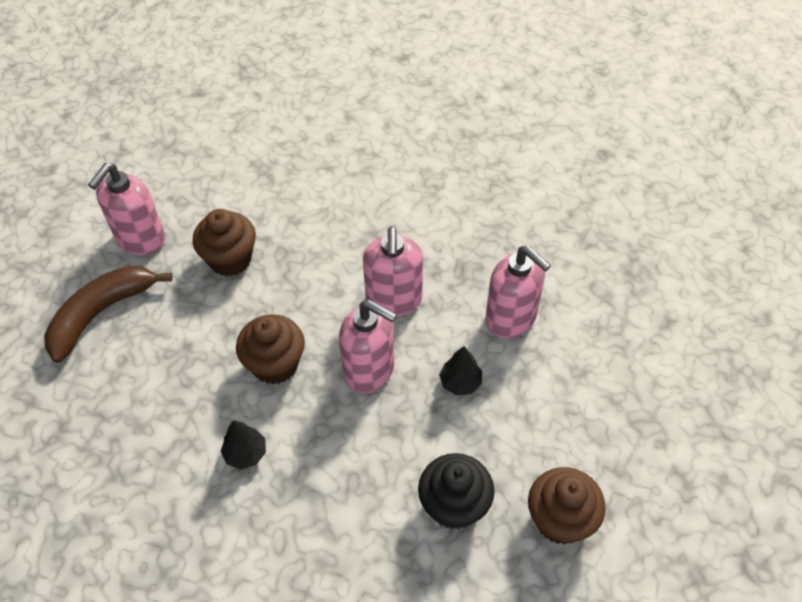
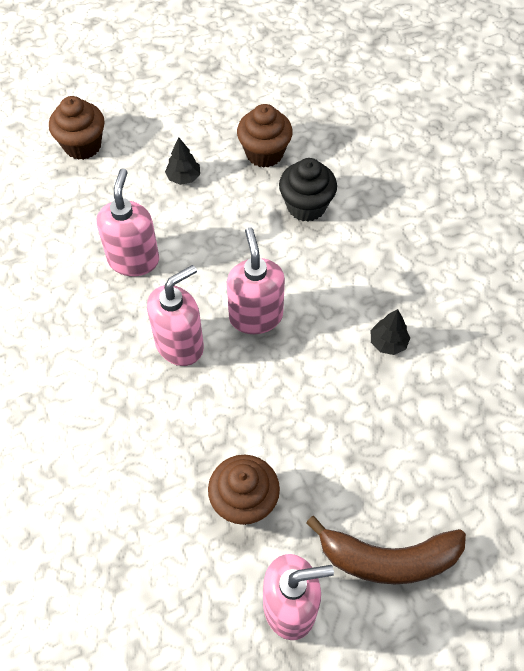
camera: 130 degrees left, 5 degrees up
brown cupcake [236,315,305,384] -> brown cupcake moved to [49,96,105,160]
black tree [439,346,482,395] -> black tree moved to [165,137,200,185]

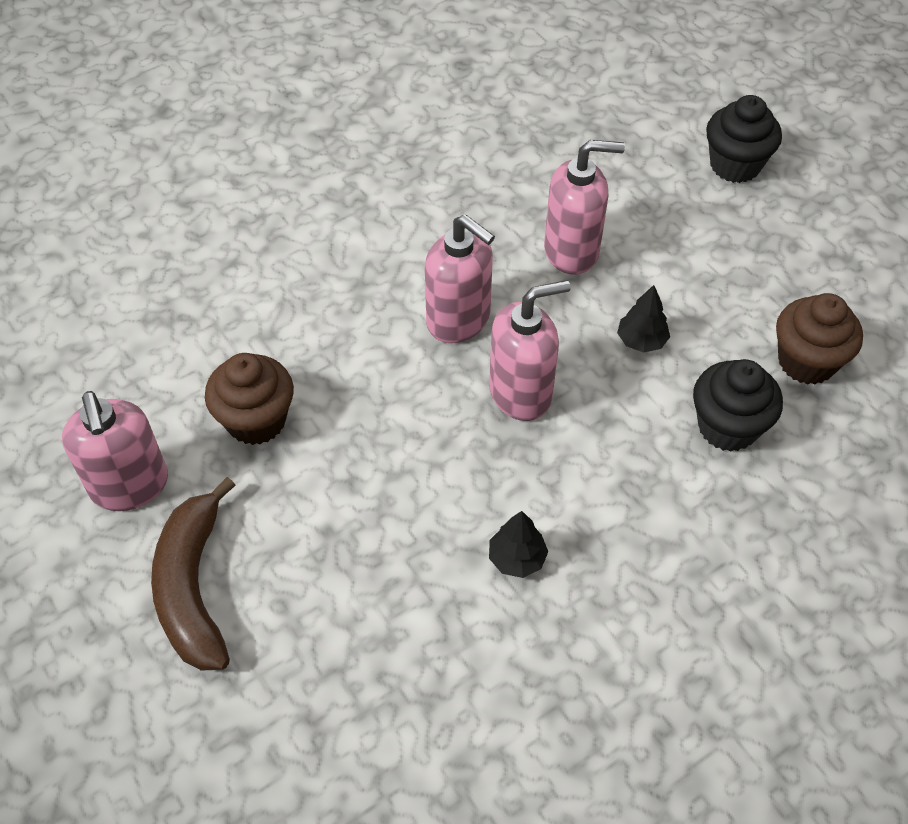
camera: 80 degrees right, 5 degrees down
brown cupcake [49,96,105,160] -> black cupcake [706,95,782,183]
black tree [165,137,200,185] -> black tree moved to [617,285,670,353]

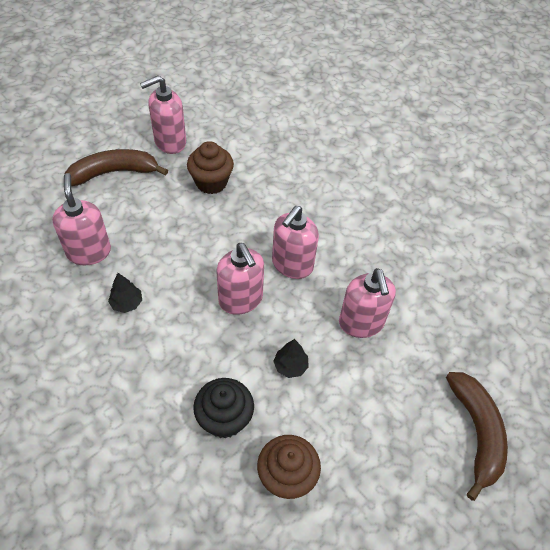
camera: 80 degrees right, 0 degrees up
black cupcake [706,95,782,183] -> brown banana [446,372,508,501]
none -> pink soap dispenser [52,173,111,265]

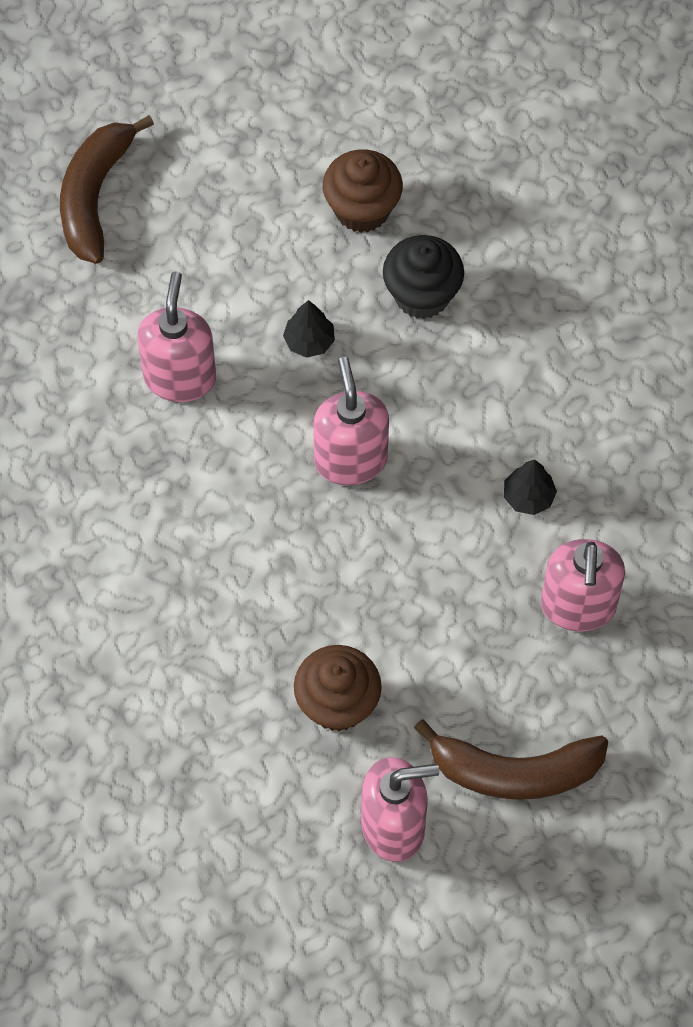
camera: 160 degrees left, 10 degrees up
pink soap dispenser [272,206,319,279] -> none

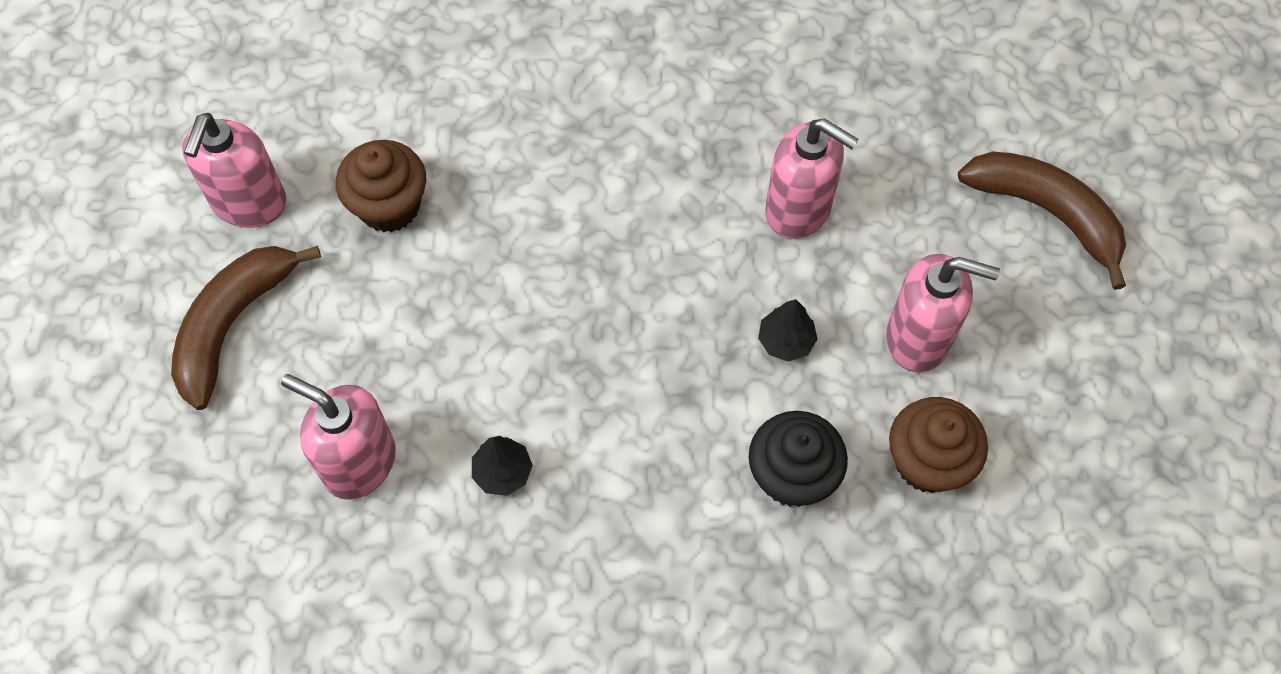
camera: 115 degrees right, 0 degrees up
pink soap dispenser [313,357,389,485] -> pink soap dispenser moved to [886,254,1000,372]

